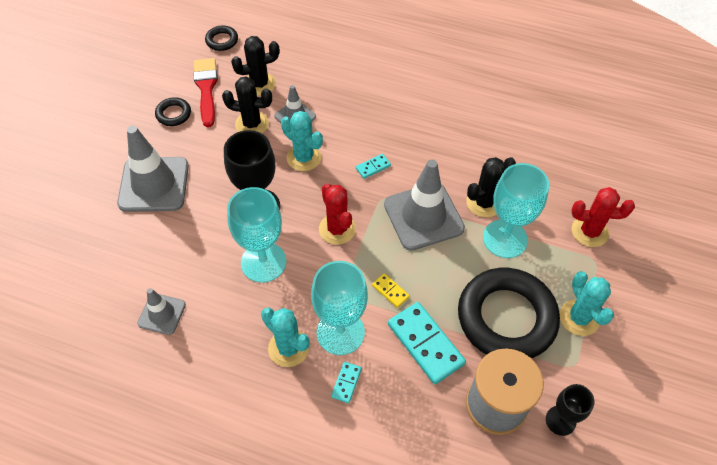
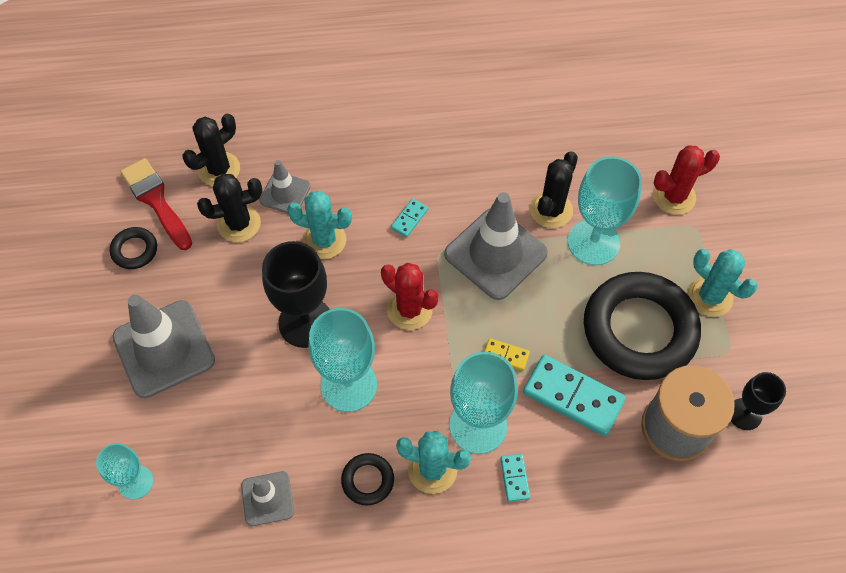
camera: 25 degrees left, 5 degrees up
black ring [205,26,238,51] -> black ring moved to [341,453,394,506]
none -> turquoise goblet [96,443,153,499]

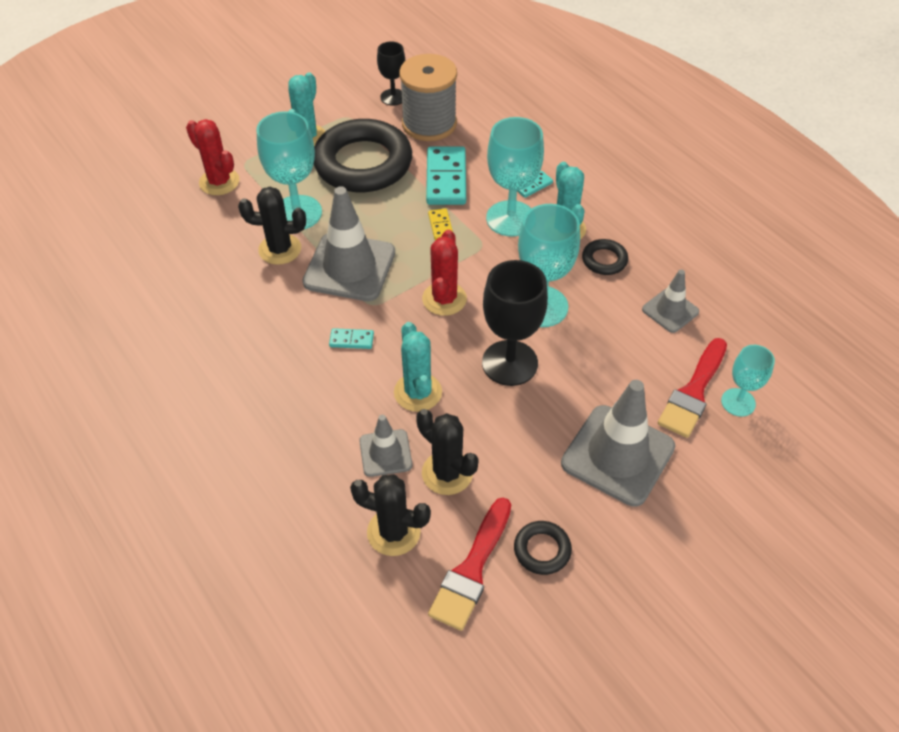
camera: 120 degrees left, 10 degrees down
none -> red brush [658,338,727,438]

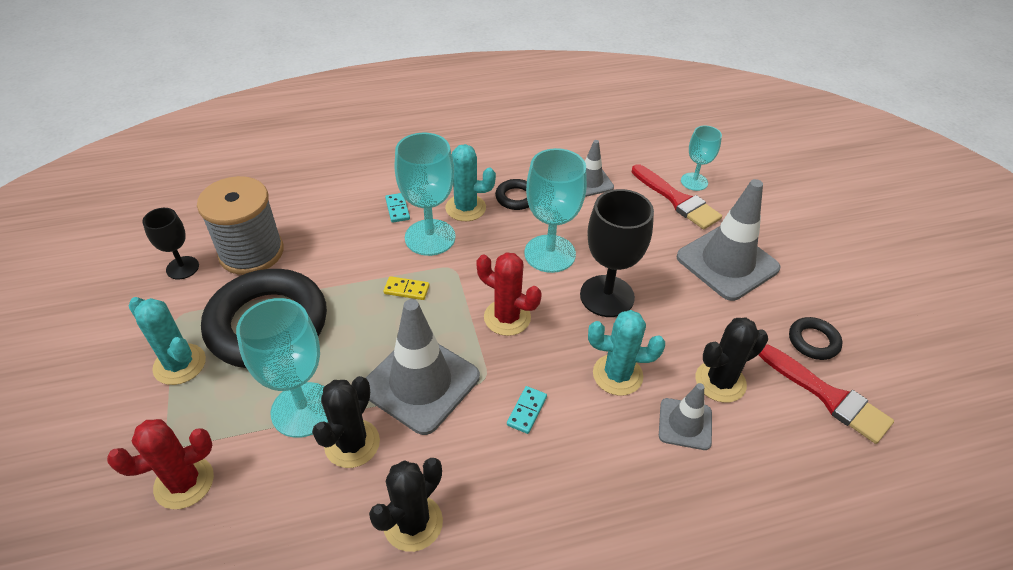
camera: 70 degrees left, 5 degrees down
black cactus [350,474,431,556] -> black cactus moved to [369,458,443,552]
turquoise domino [426,146,466,205] -> none

